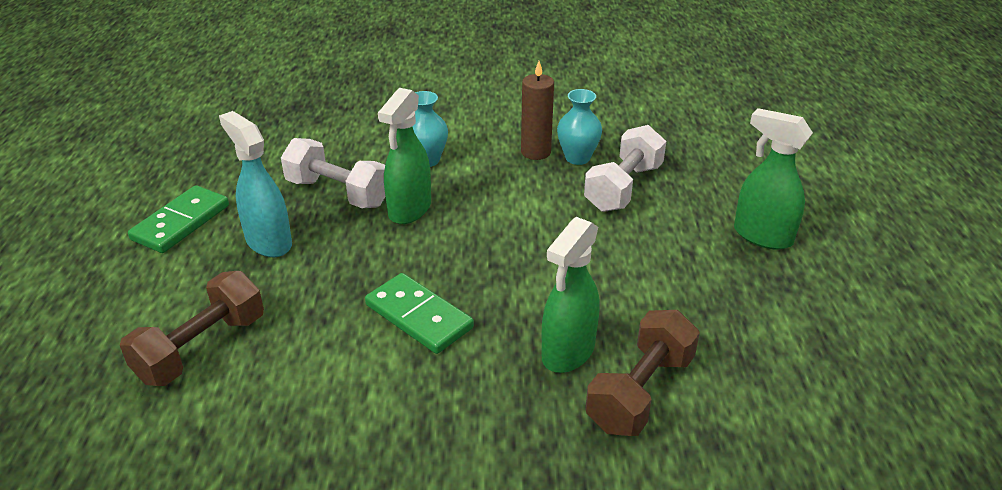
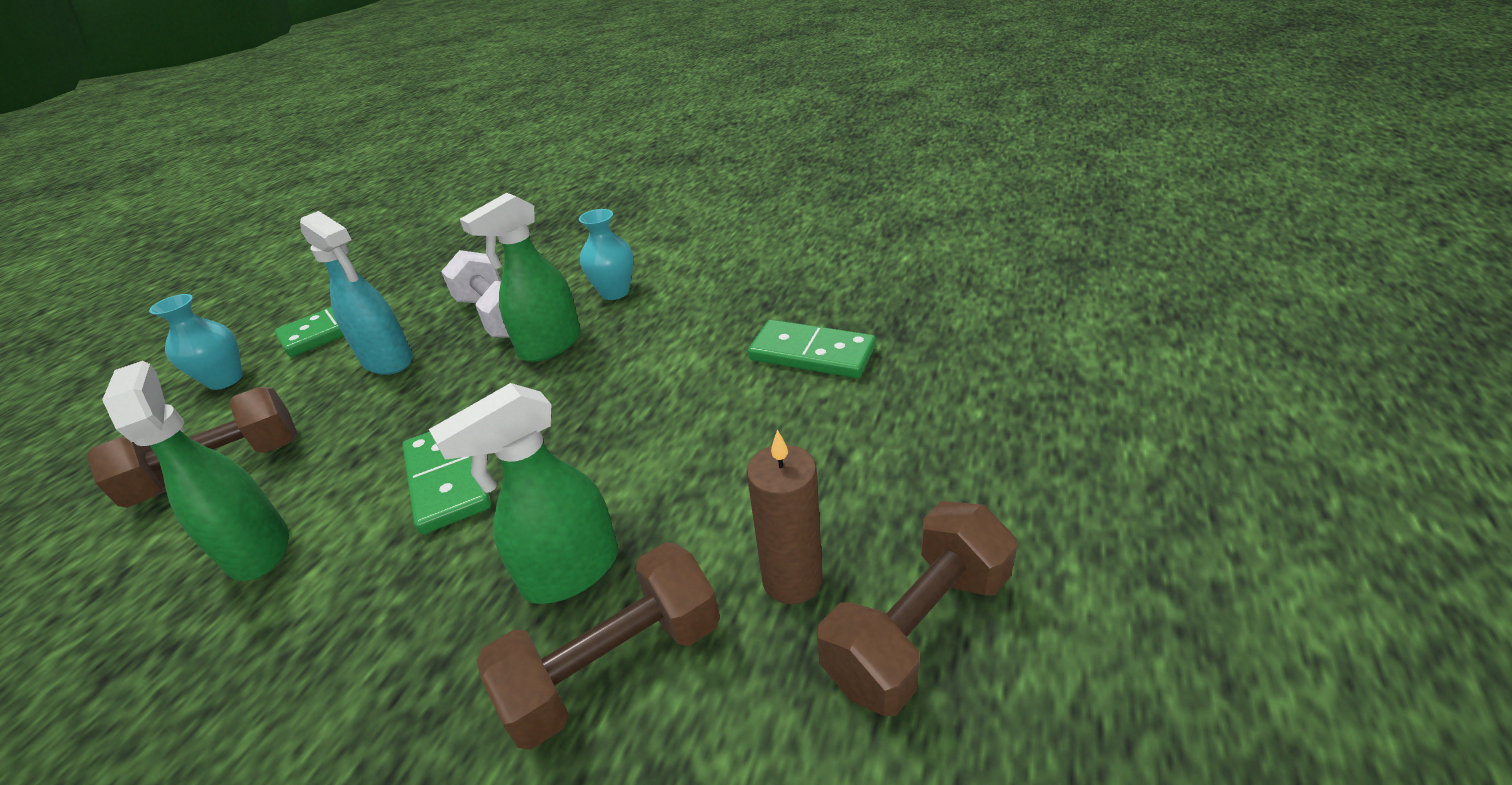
camera: 25 degrees right, 0 degrees up
turquoise spray bottle [219,111,292,257] -> turquoise spray bottle turned 150 degrees clockwise [300,211,413,375]
brown candle [521,61,554,160] -> brown candle moved to [747,430,823,604]
turquoise vase [557,89,602,165] -> turquoise vase moved to [149,294,243,390]
white dumbbell [584,125,666,212] -> green domino [748,320,876,378]
green spray bottle [734,108,813,250] -> green spray bottle moved to [102,361,289,581]
none -> brown dumbbell [817,501,1018,716]

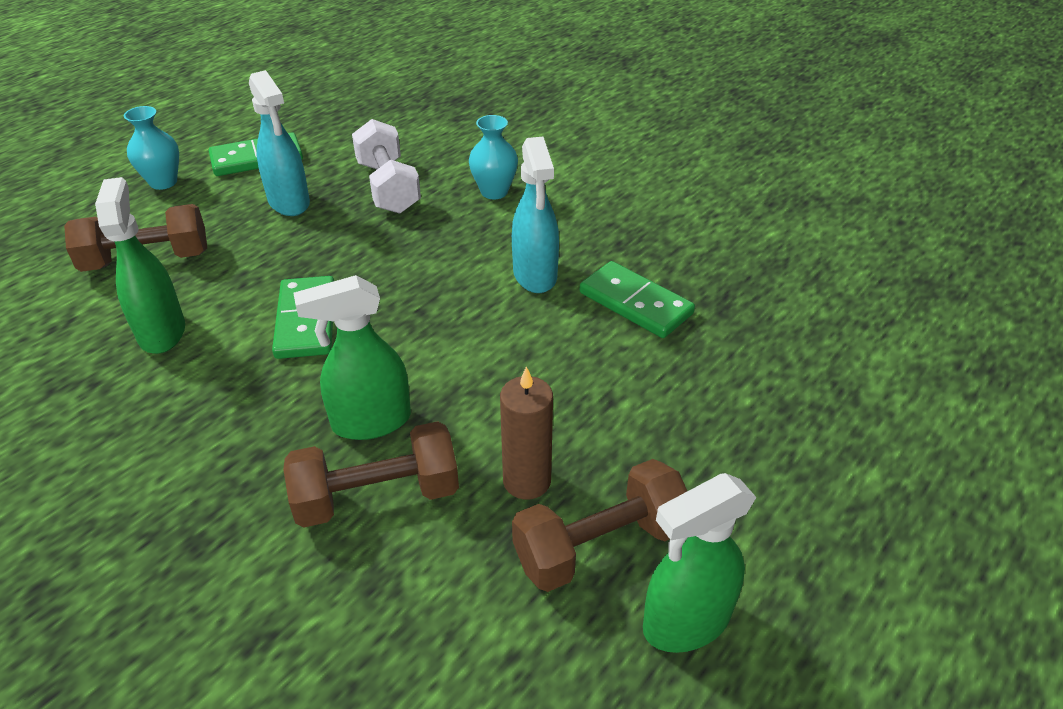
camera: 15 degrees right, 5 degrees up
green spray bottle [460,193,581,362] -> green spray bottle moved to [643,473,757,653]
none -> turquoise spray bottle [512,137,559,293]

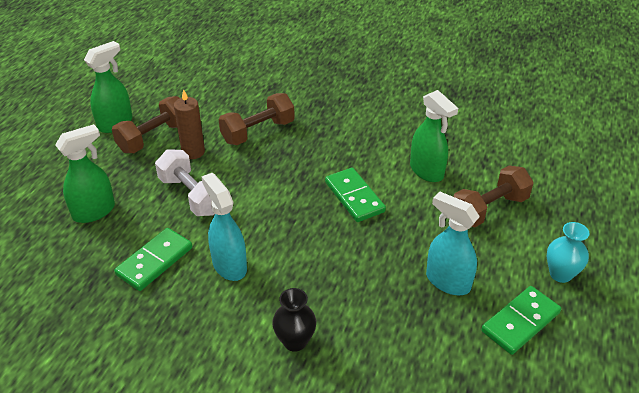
camera: 160 degrees right, 0 degrees up
green spray bottle [294,275,411,440] -> green spray bottle moved to [55,124,115,223]
white dumbbell [352,119,421,214] -> white dumbbell moved to [155,149,215,216]
turquoise vase [469,115,518,199] -> black vase [272,288,316,352]
green domino [580,261,695,338] -> green domino turned 75 degrees counterclockwise [114,228,192,291]

